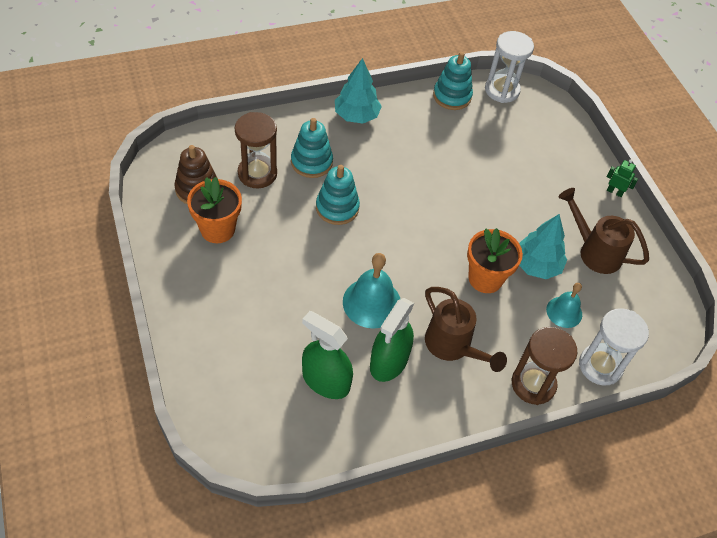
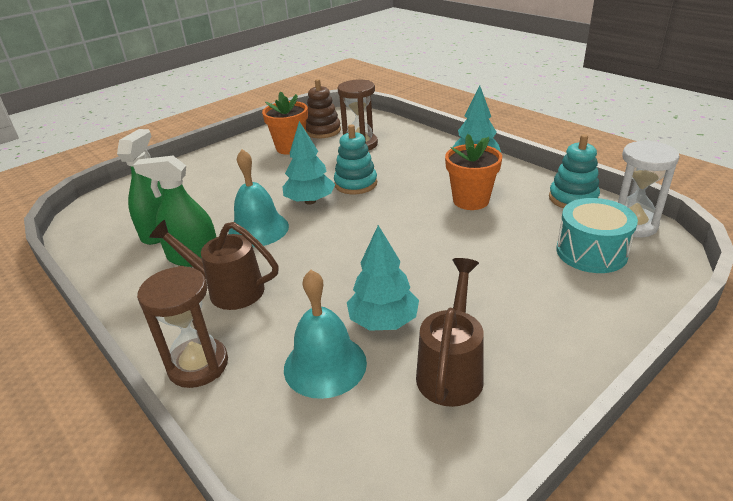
camera: 75 degrees right, 20 degrees down
turquoise stacking toy [291,118,333,178] -> none
brown watering can [425,287,507,372] -> brown watering can turned 75 degrees clockwise [149,220,279,310]
orange flower pot [467,228,523,293] -> orange flower pot moved to [445,134,502,210]
turquoise bell [546,283,582,328] -> turquoise bell [284,270,367,399], size x1.60
white hourglass [579,308,649,386] -> none
green robot [607,159,638,197] -> none
none -> turquoise tree [283,121,335,204]
none -> turquoise drum [556,198,638,273]

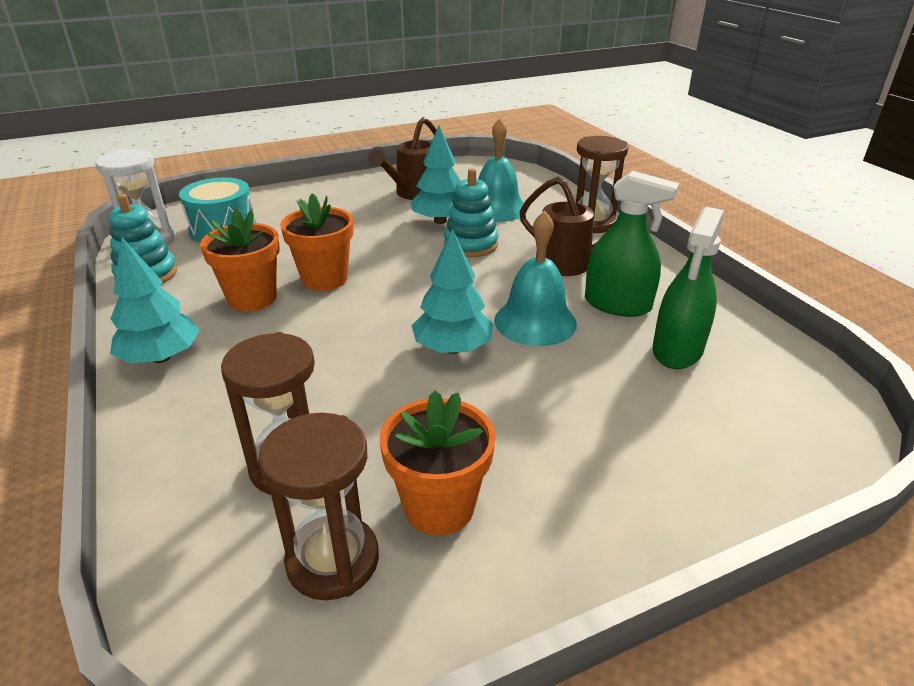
camera: 165 degrees left, 0 degrees up
brown stacking toy [306,79,341,138] -> brown hourglass [258,413,379,600]
turquoise stacking toy [334,124,377,194] -> turquoise stacking toy moved to [444,168,498,257]
none -> orange flower pot [280,193,354,291]

